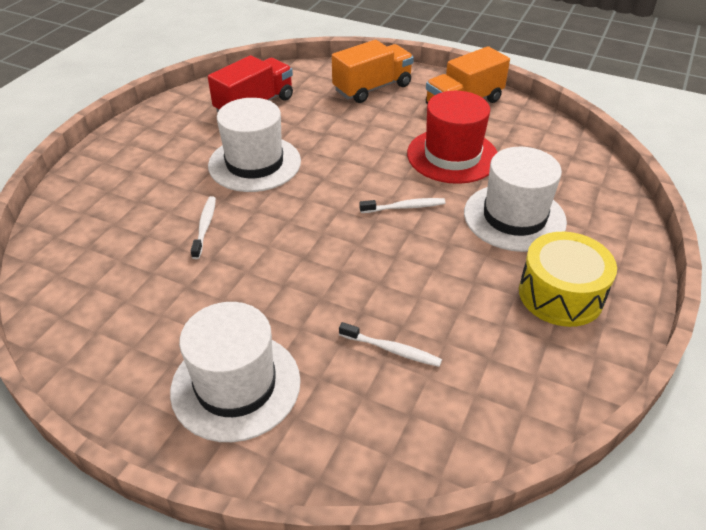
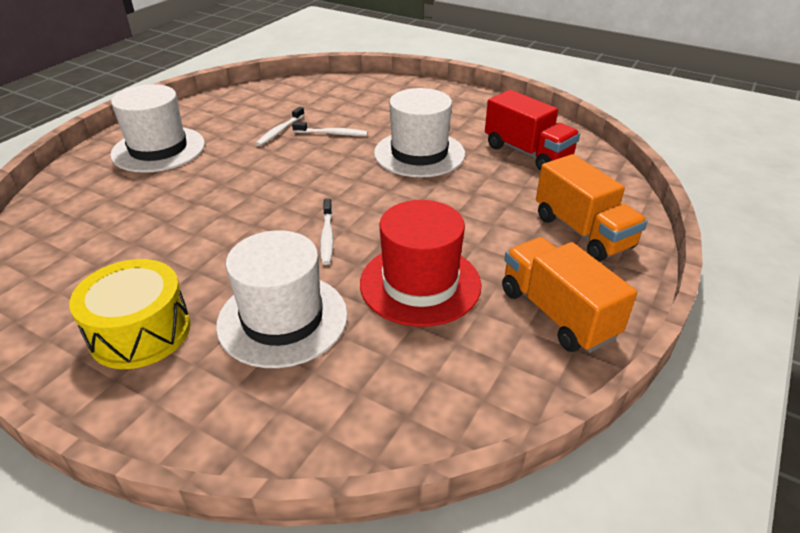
camera: 95 degrees right, 5 degrees down
white toothbrush [339,322,442,367] -> white toothbrush moved to [256,107,305,146]

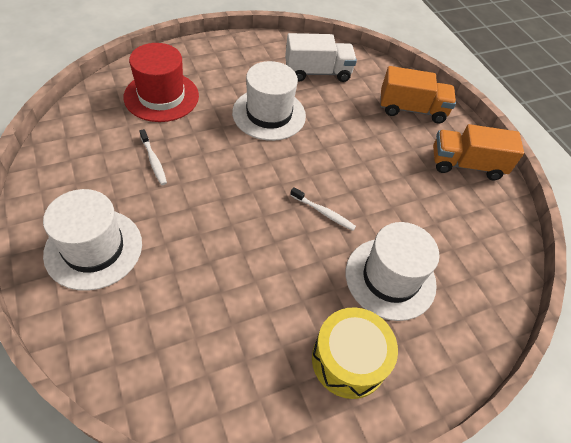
camera: 60 degrees left, 15 degrees up
white toothbrush [292,122,368,136] -> none
red hat [360,200,482,327] -> red hat moved to [124,43,199,122]
red truck [485,90,580,171] -> white truck [285,33,357,82]

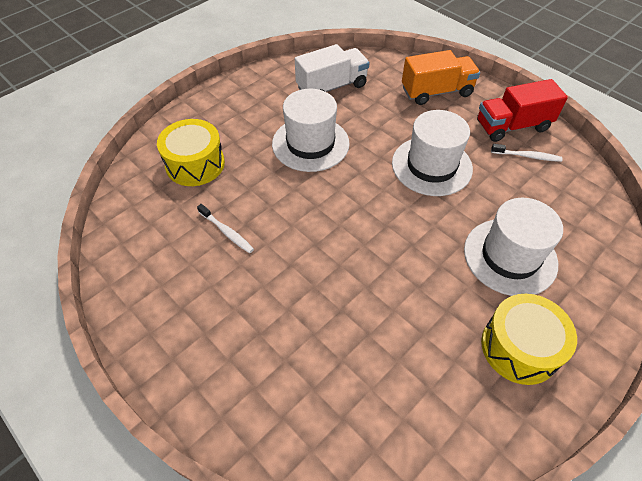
camera: 15 degrees left, 0 degrees up
white hat [43,189,142,291] -> white hat moved to [392,110,473,196]
red hat [124,43,199,122] -> yellow drum [157,119,225,186]
white toothbrush [290,187,356,231] -> white toothbrush moved to [491,144,562,162]
orange truck [433,124,524,180] -> red truck [477,79,568,142]

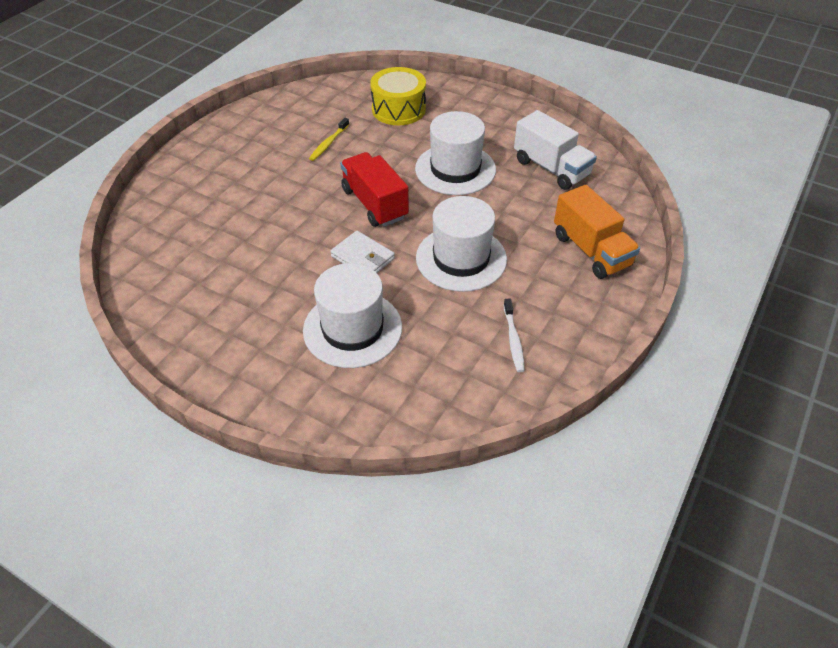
camera: 75 degrees right, 5 degrees down
white toothbrush [197,204,254,253] -> yellow toothbrush [309,117,349,161]
red truck [477,79,568,142] -> red truck moved to [340,152,409,227]
yellow drum [481,294,577,385] -> none
none -> white wallet [330,231,395,273]

